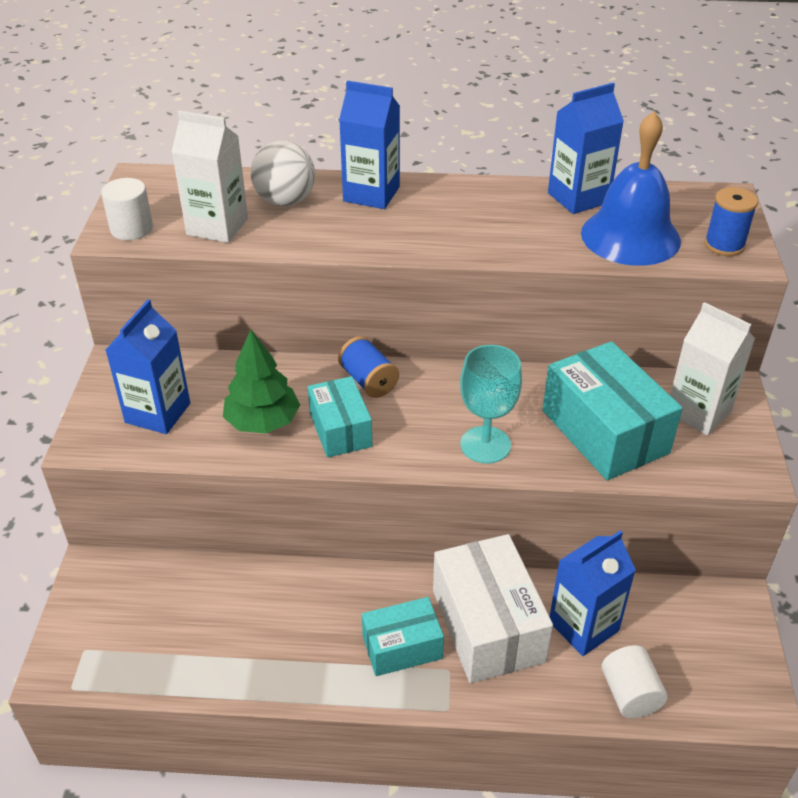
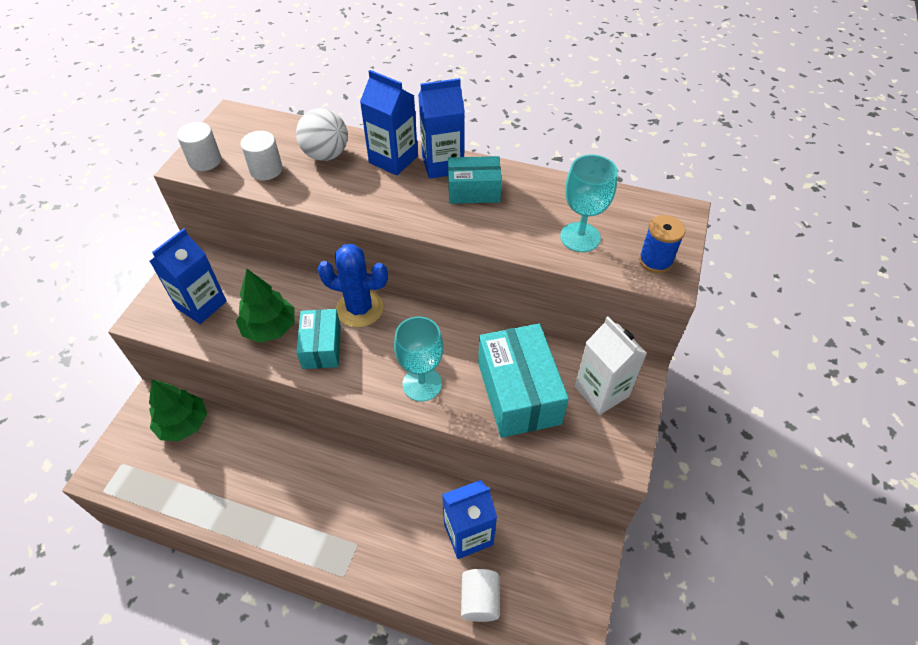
camera: 15 degrees right, 10 degrees up
white carton [172,111,248,243] -> white cylinder [241,131,283,180]
blue spool [338,336,399,398] -> blue cactus [317,244,388,327]
turquoise box [362,597,444,676] -> turquoise box moved to [448,156,502,204]
white box [433,534,553,683] -> none
blue carton [548,83,624,214] -> blue carton moved to [418,78,465,179]
blue bell [581,111,681,266] -> turquoise goblet [560,155,618,252]
none -> green tree [149,379,207,441]

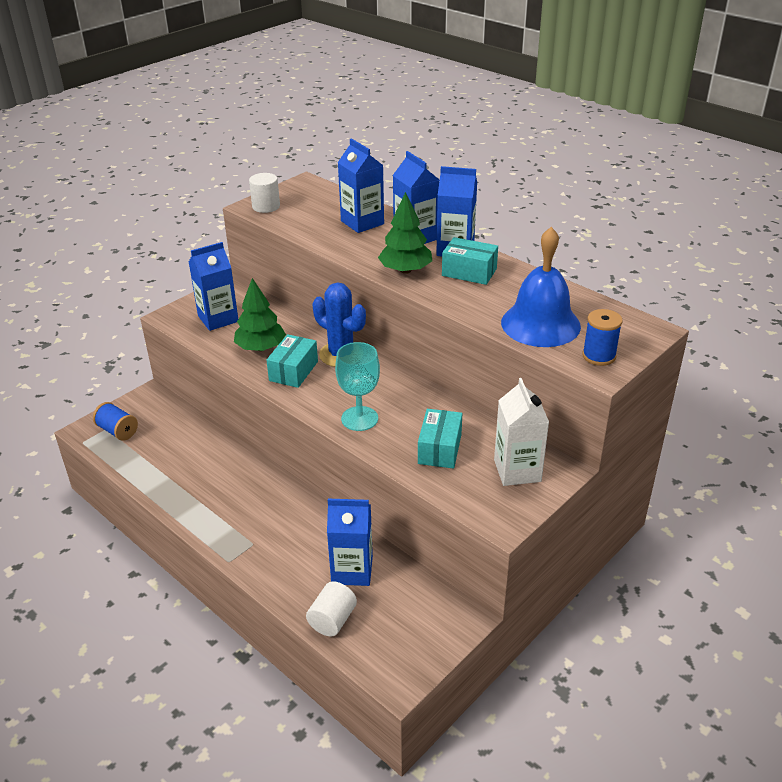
camera: 25 degrees right, 15 degrees down
green tree [149,379,207,441] -> green tree moved to [378,192,432,274]
white cylinder [241,131,283,180] -> none
white ball [296,108,348,161] -> blue carton [338,138,384,233]
turquoise box [478,324,569,438] -> turquoise box [418,409,462,469], size x0.60
turquoise goblet [560,155,618,252] -> blue bell [501,227,581,347]
none -> blue spool [93,402,138,441]

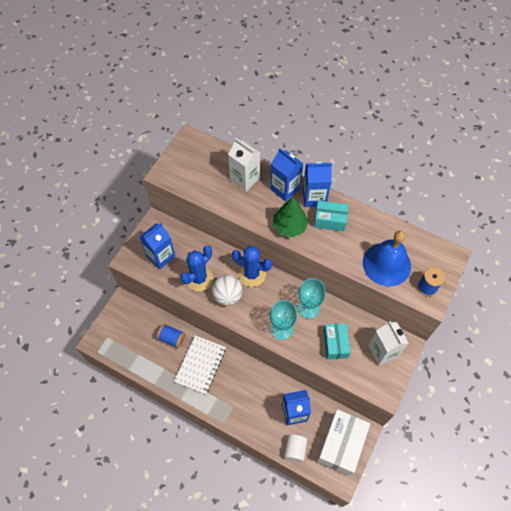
camera: 15 degrees left, 25 degrees up
blue spool [93,402,138,441] -> blue spool moved to [157,324,186,348]
green tree [234,278,286,351] -> blue cactus [180,246,213,291]
white cylinder [249,173,280,213] -> none
turquoise box [266,334,318,388] -> white ball [212,275,243,305]
blue carton [338,138,384,233] -> white carton [228,138,260,191]
none -> white notebook [174,336,226,394]
none -> turquoise goblet [298,278,326,319]
none -> white box [317,409,371,476]

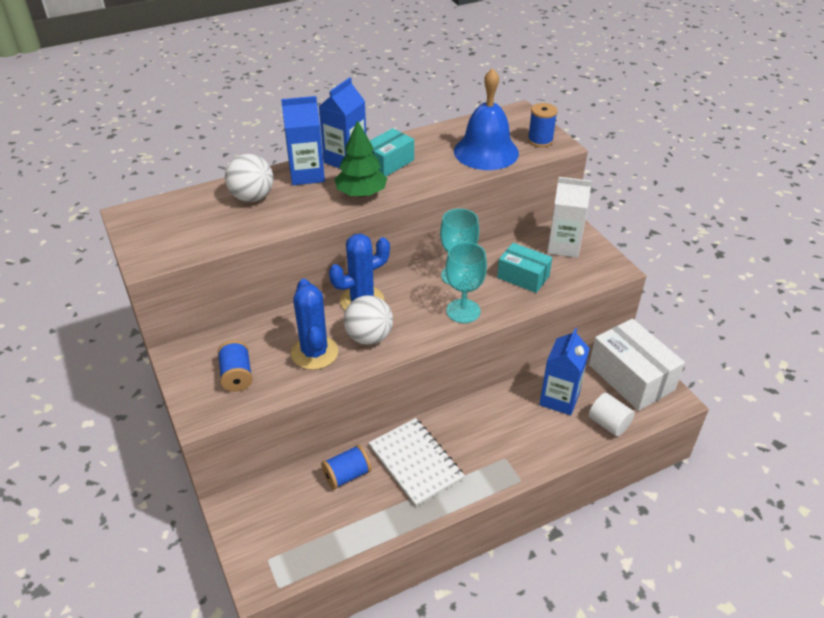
camera: 55 degrees left, 20 degrees down
blue carton [139,223,175,269] -> blue spool [217,340,253,392]
white carton [228,138,260,191] -> white ball [225,154,274,202]

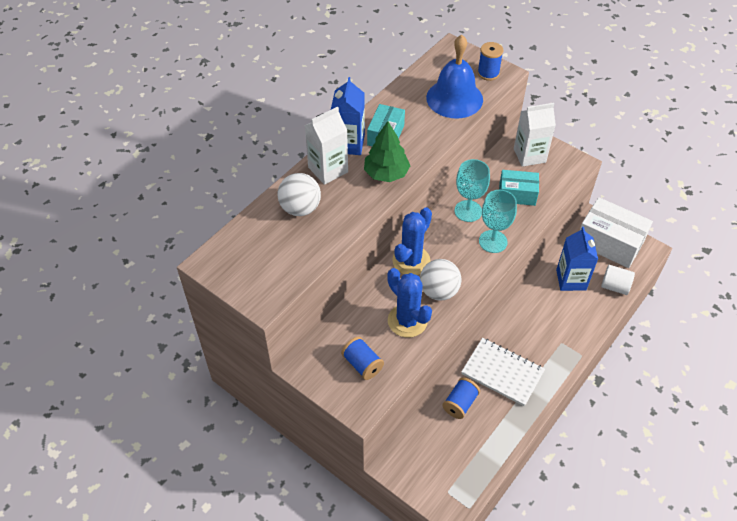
camera: 25 degrees left, 10 degrees up
blue carton [281,96,325,185] -> white carton [304,107,348,185]

